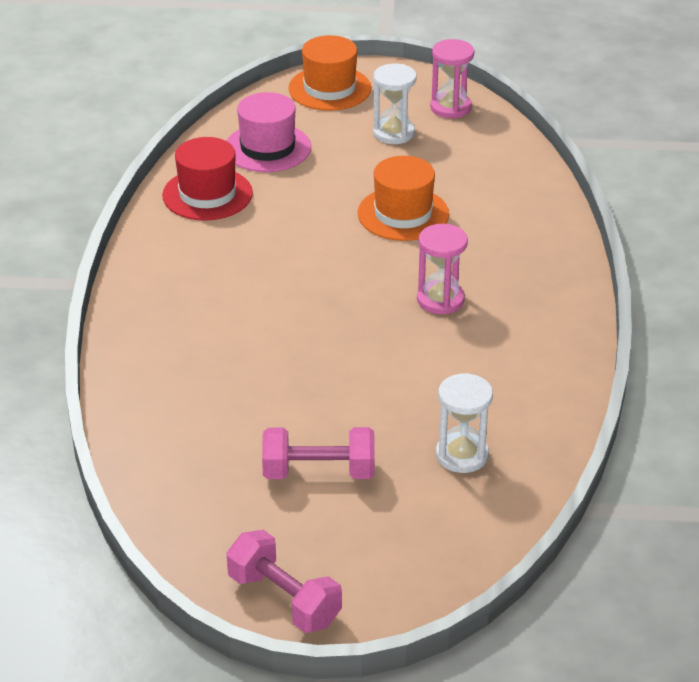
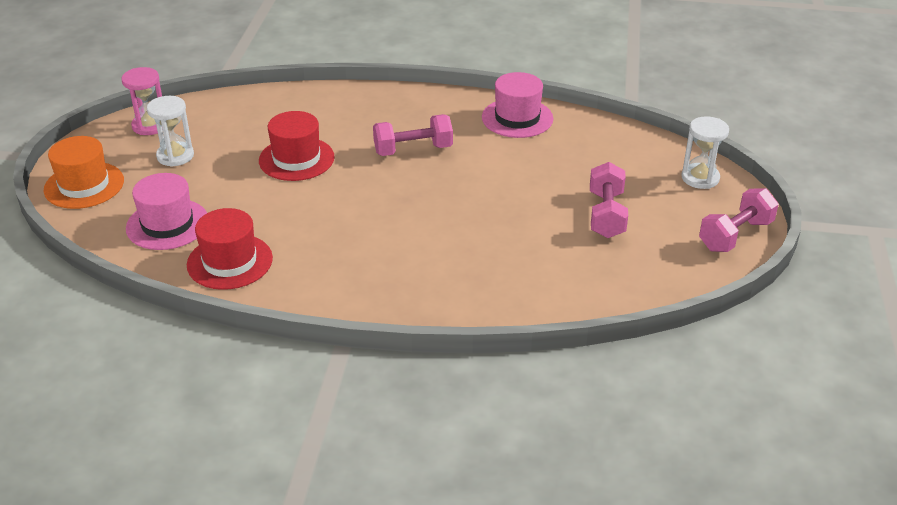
camera: 85 degrees left, 0 degrees up
orange hat [358,156,449,241] -> red hat [259,111,335,181]
pink hourglass [417,224,468,314] -> pink dumbbell [373,114,453,156]
white hourglass [436,373,493,473] -> white hourglass moved to [681,116,729,189]
none -> pink hat [482,72,553,138]

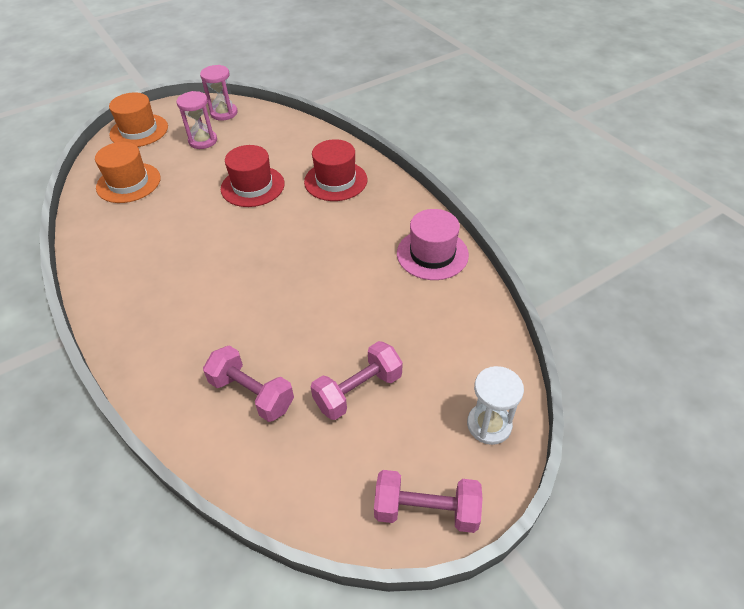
camera: 50 degrees right, 10 degrees up
pink hat [126,173,207,250] -> orange hat [95,142,161,203]
white hourglass [147,96,194,167] -> pink hourglass [176,91,217,149]
red hat [187,208,273,290] -> red hat moved to [304,139,367,201]
pink dumbbell [373,114,453,156] -> pink dumbbell moved to [203,345,294,422]

